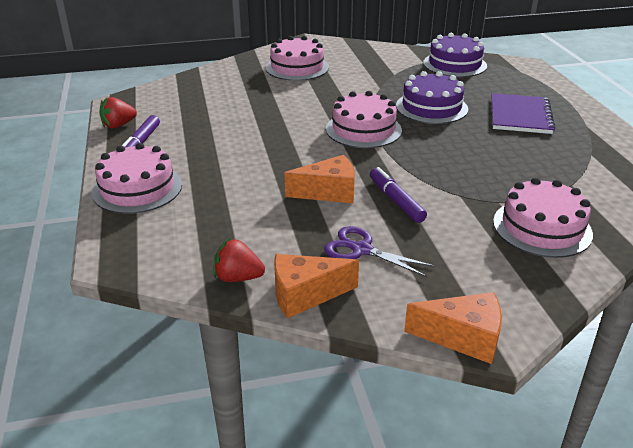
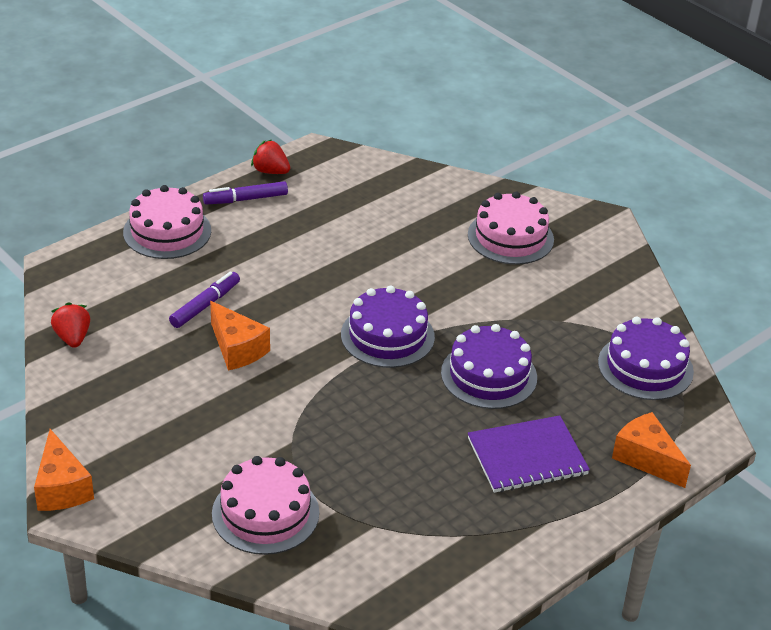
camera: 60 degrees right, 5 degrees up
orange cheese [274,254,359,319] -> orange cheese moved to [612,412,691,488]
purple scissors [324,226,435,277] -> none
pink cake [326,91,402,148] -> purple cake [341,285,435,368]
purple marker [370,167,427,223] -> purple marker moved to [169,271,240,328]

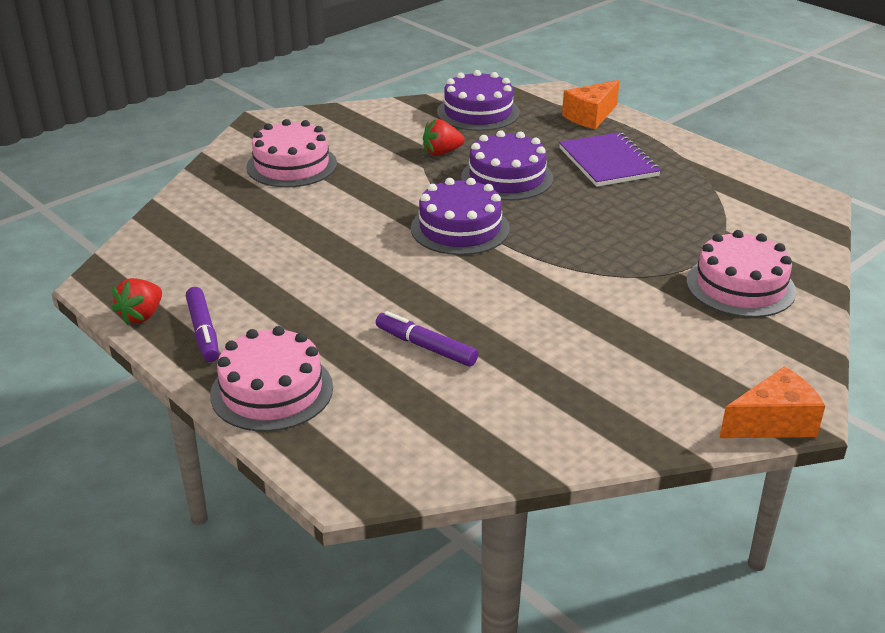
camera: 90 degrees left, 5 degrees down
red strawberry [51,302,90,348] -> red strawberry moved to [423,119,465,156]
orange cheese [210,301,270,371] -> none

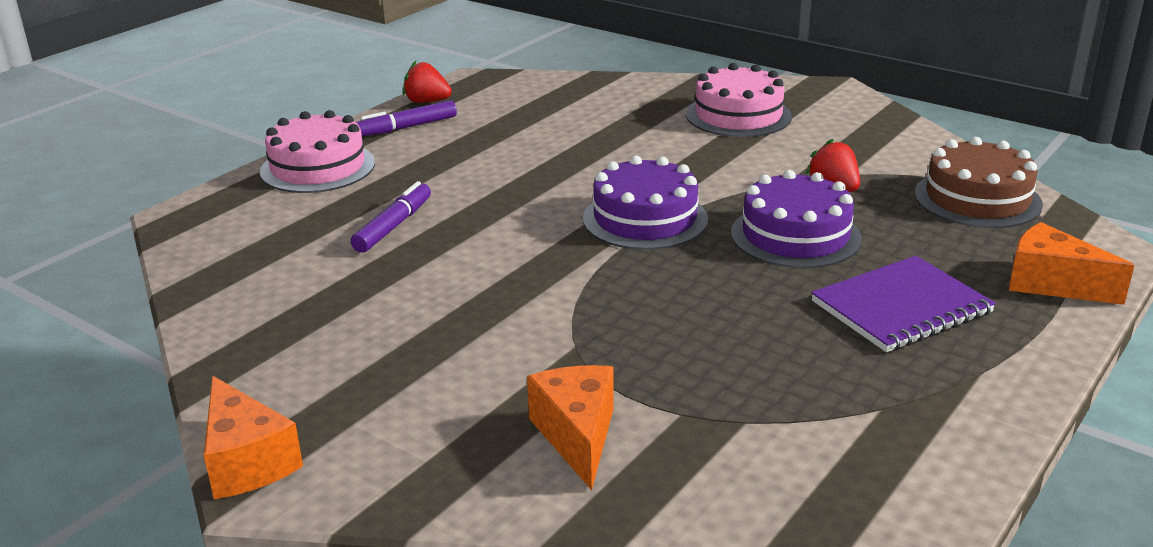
camera: 80 degrees right, 5 degrees down
purple cake [437,70,520,131] -> brown cake [915,137,1043,228]
pink cake [686,230,796,317] -> orange cheese [527,365,614,490]

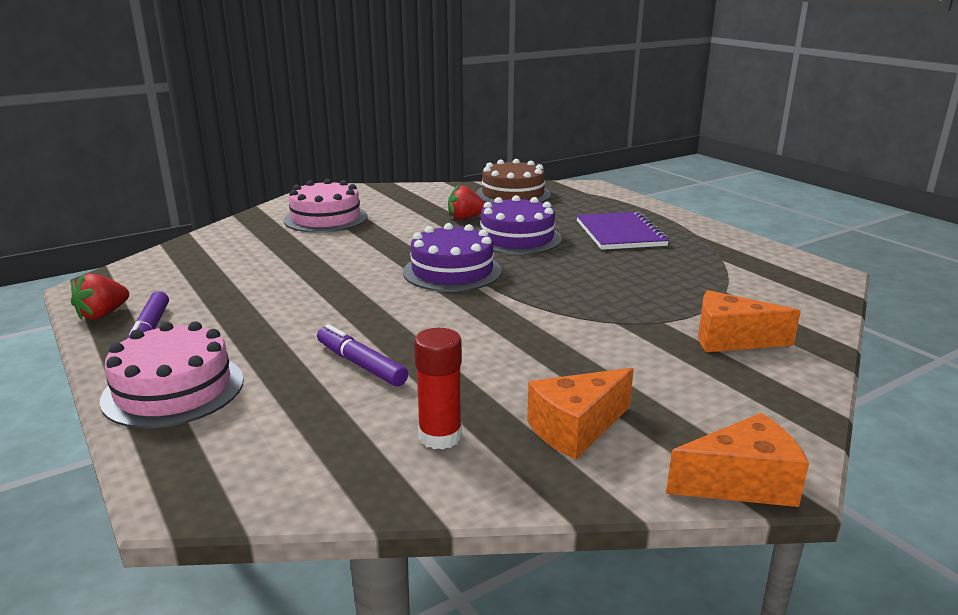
camera: 70 degrees left, 5 degrees down
orange cheese [1009,222,1135,305] -> orange cheese moved to [527,368,634,459]
none -> red glue stick [414,328,462,450]

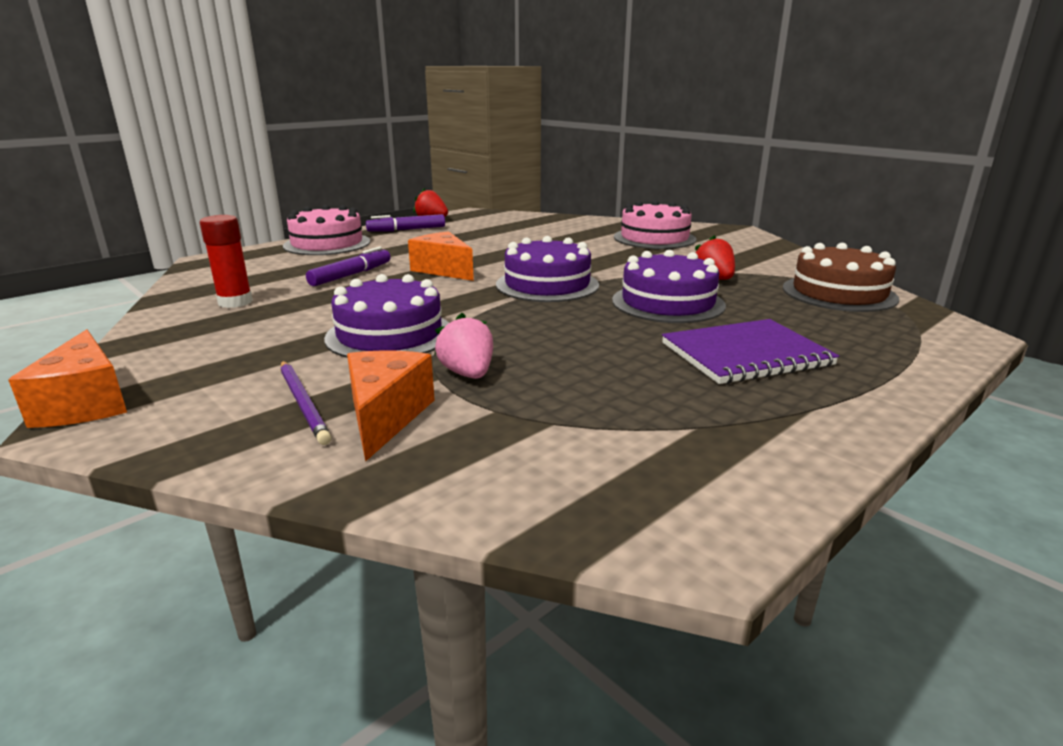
camera: 80 degrees right, 0 degrees up
orange cheese [527,368,634,459] -> orange cheese moved to [408,231,474,281]
none -> purple pencil [281,361,332,445]
none -> purple cake [324,274,449,358]
none -> pink strawberry [435,313,493,379]

